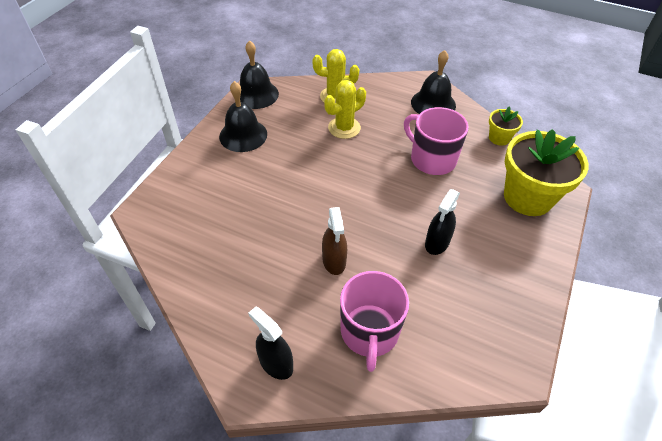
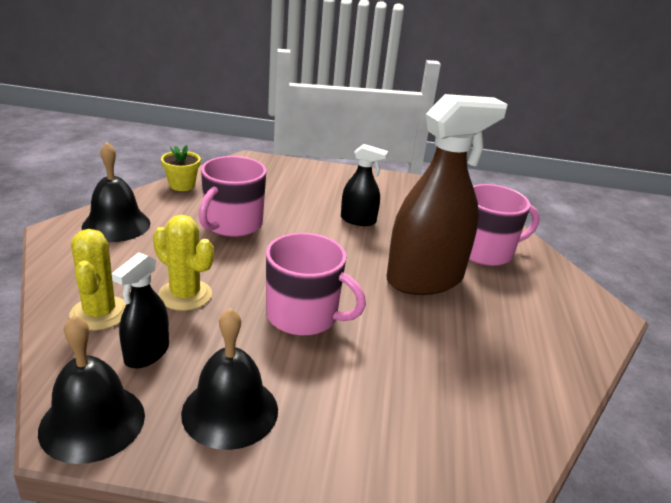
camera: 110 degrees left, 20 degrees down
black spray bottle [248,307,293,380] -> black spray bottle moved to [112,252,169,368]
brown spray bottle [322,207,347,275] -> brown spray bottle [387,94,508,295], size x2.04
yellow flower pot [504,129,589,216] -> none
none -> pink mug [266,233,366,336]

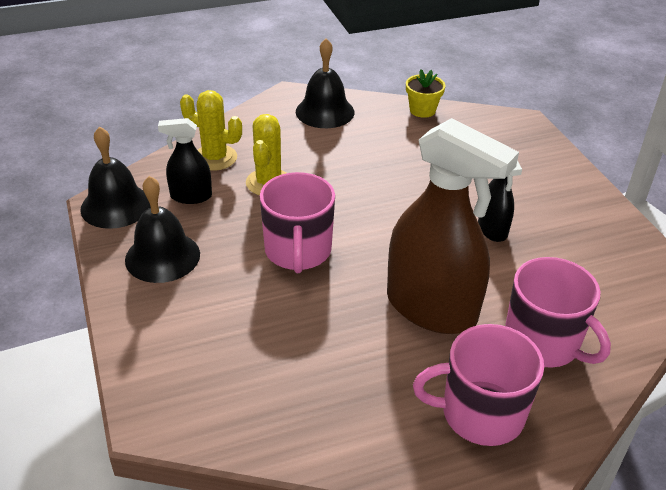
camera: 65 degrees right, 10 degrees up
yellow cactus [69,229,126,331] -> yellow cactus turned 60 degrees clockwise [180,90,242,171]
pink mug [199,156,266,237] -> pink mug moved to [413,324,544,446]

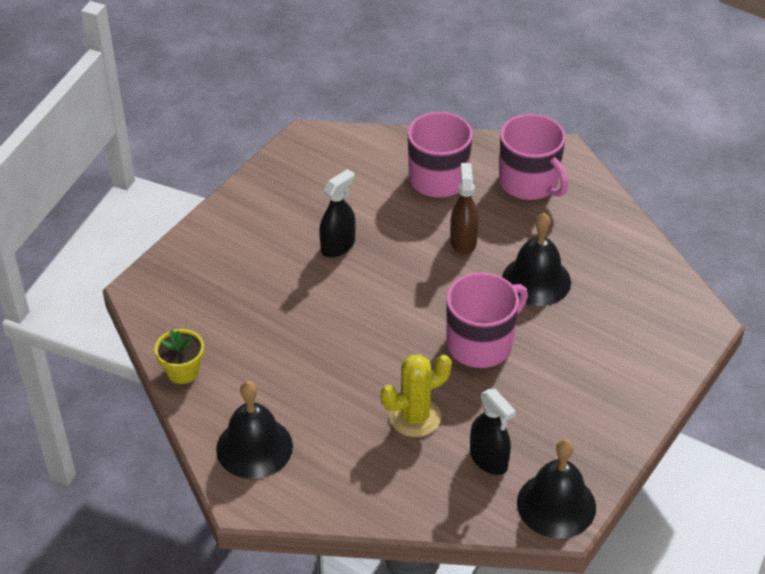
camera: 125 degrees left, 5 degrees up
black bell [125,176,200,283] -> black bell moved to [502,213,571,306]
yellow cactus [180,90,242,171] -> none
brown spray bottle [387,118,519,334] -> brown spray bottle [450,163,479,255], size x0.49

